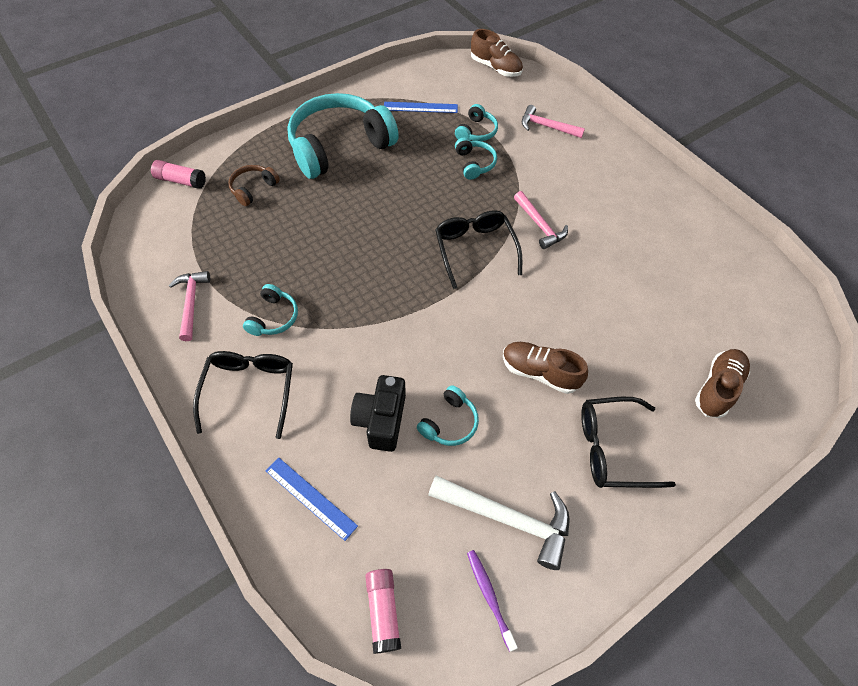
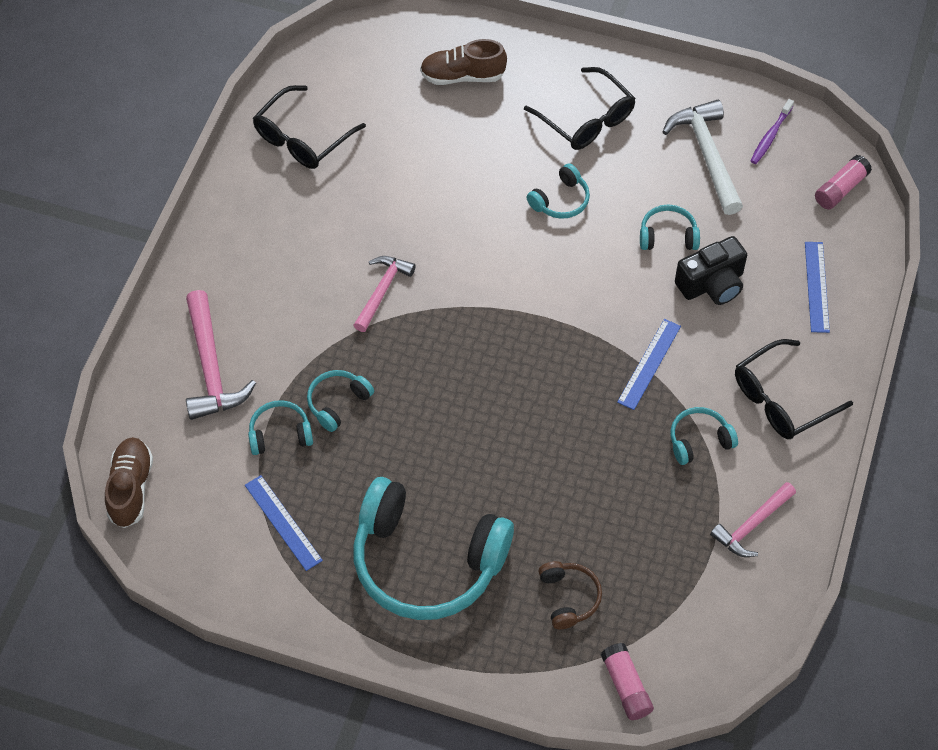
camera: 125 degrees left, 0 degrees up
brown headphones [228,165,280,206] -> brown headphones turned 105 degrees counterclockwise [538,561,602,629]
black glasses [435,210,522,289] -> black glasses moved to [253,85,366,169]
brown shoe [503,342,588,394] -> turquoise headphones [527,163,590,219]
pink hammer [522,105,585,138] -> pink hammer [186,290,256,420], size x1.52
none -> blue ruler [617,319,681,410]

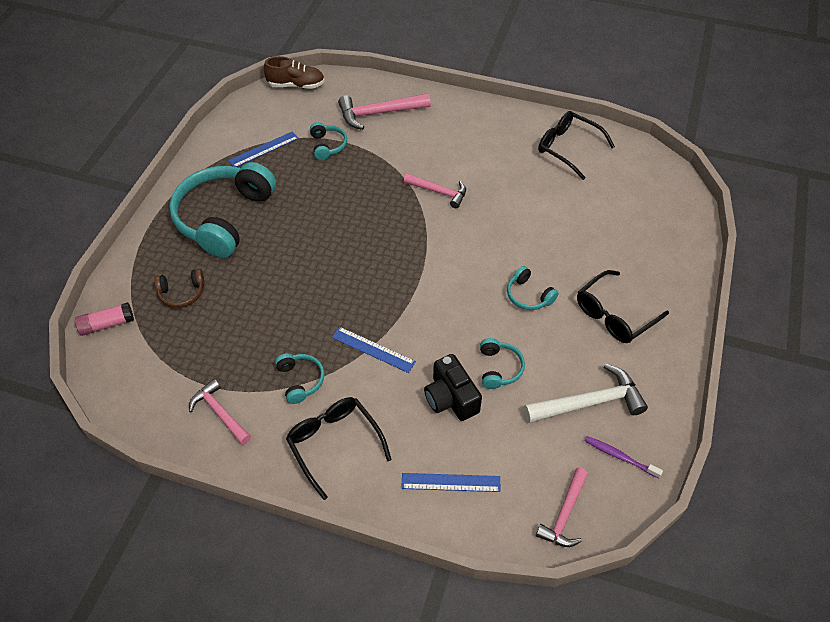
camera: 90 degrees right, 5 degrees down
turquoise headphones [307,370,374,432] -> none
brown shoe [420,39,507,85] -> none
pink glue stick [815,155,872,209] -> pink hammer [536,468,588,547]

